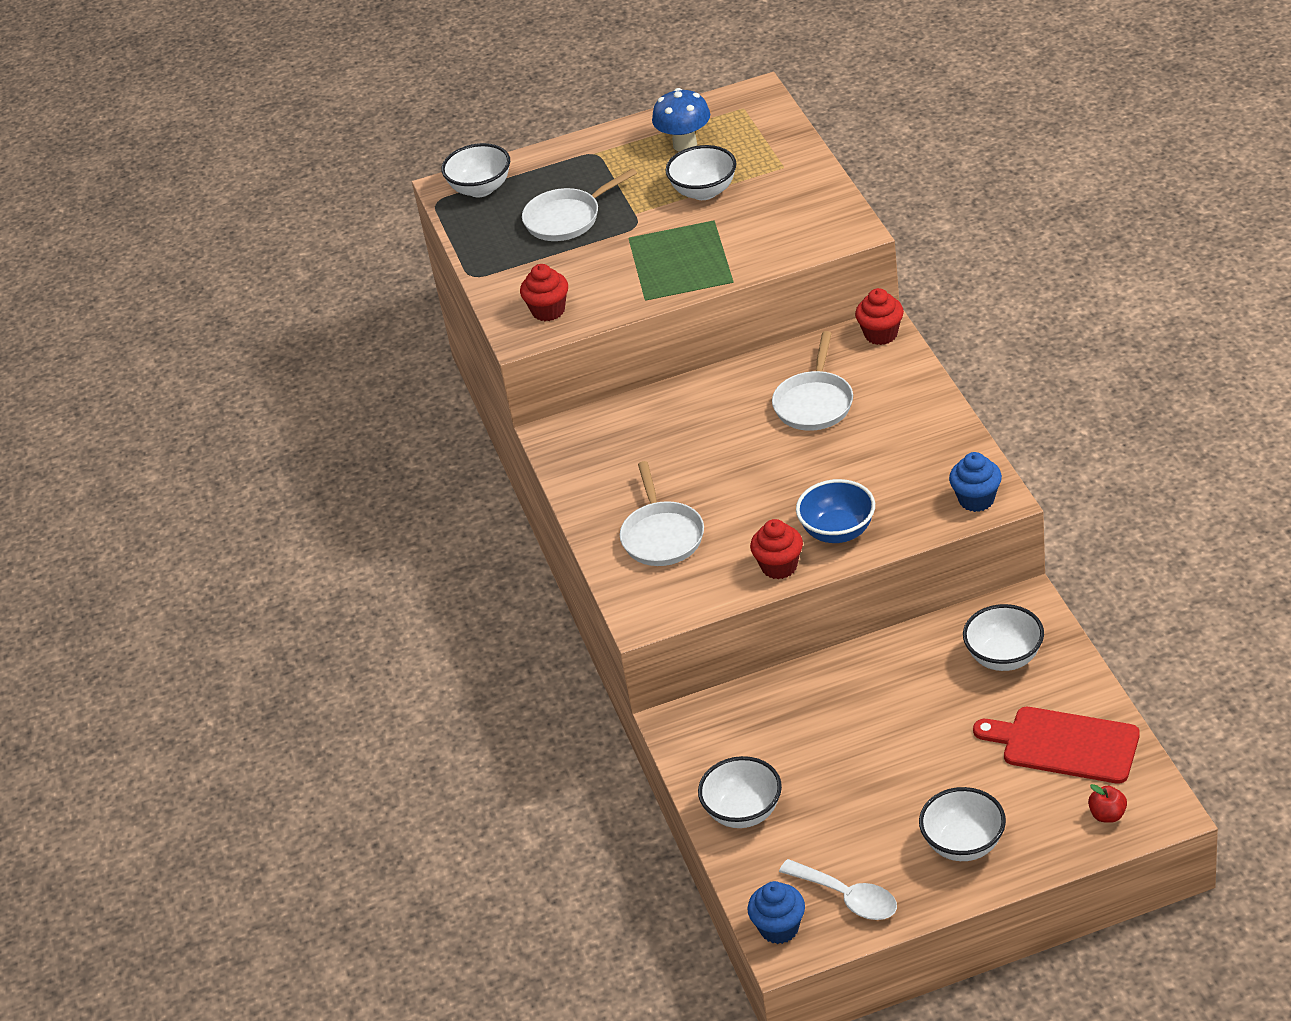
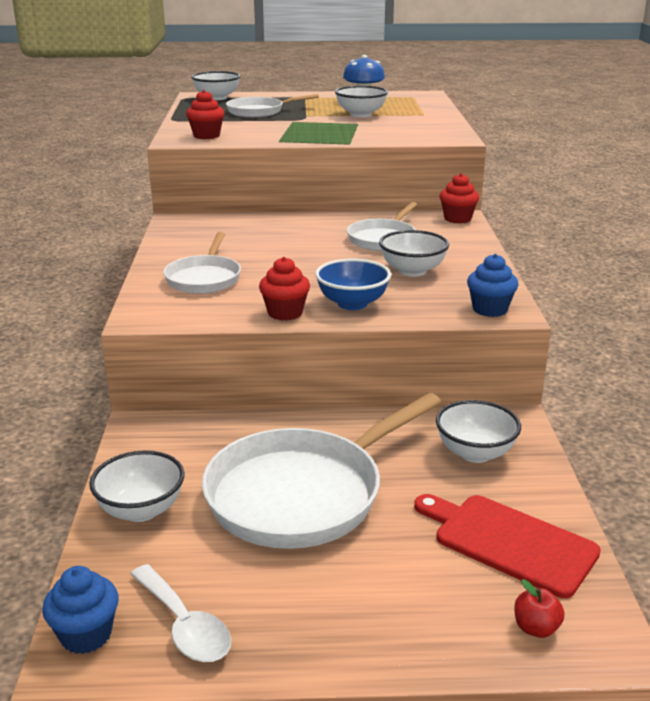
camera: 10 degrees right, 15 degrees down
white bowl [919,787,1006,861] -> white bowl moved to [379,230,449,277]
none -> white pan [202,393,441,549]

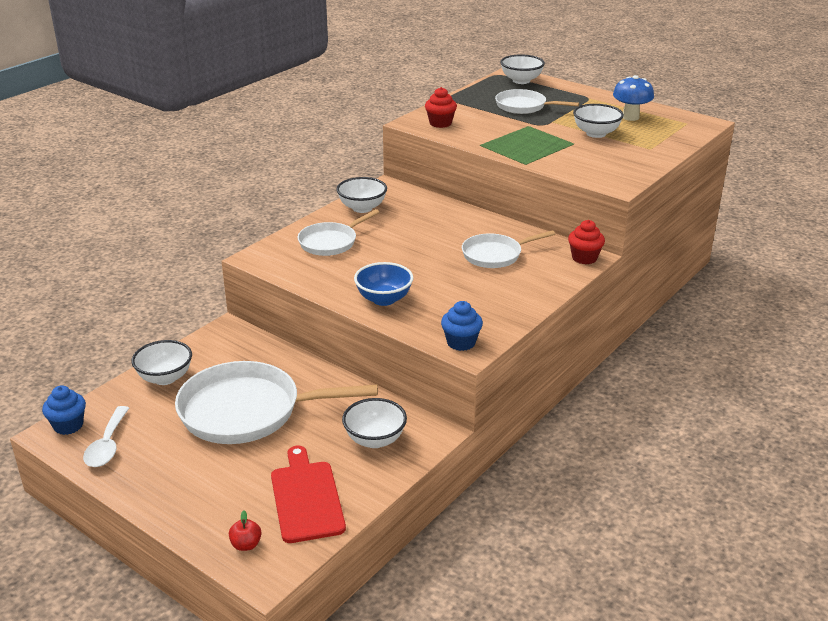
camera: 40 degrees right, 5 degrees up
red cupcake [259,257,310,321] -> none
white bowl [379,230,449,277] -> white bowl moved to [336,177,387,213]

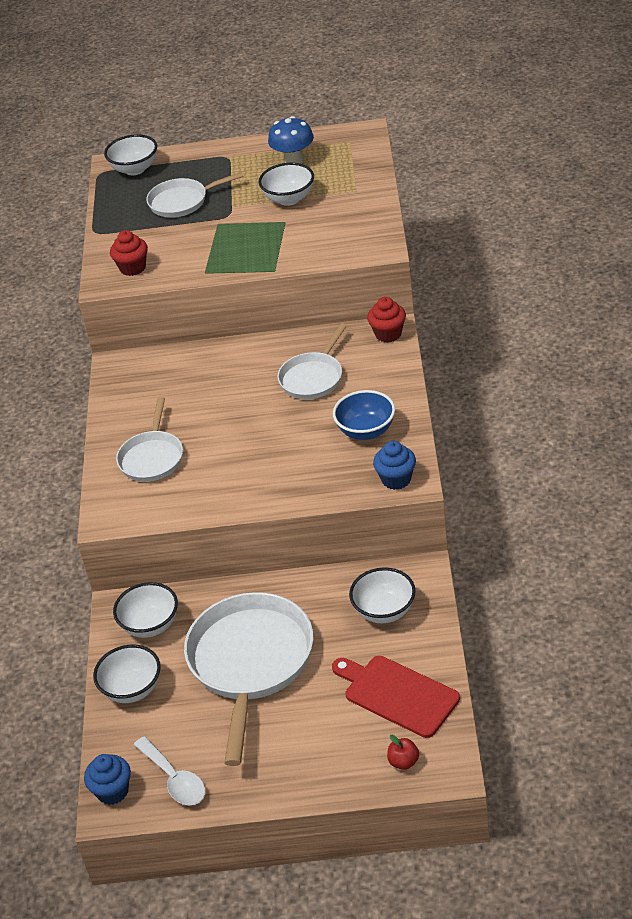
camera: 35 degrees left, 10 degrees up
white pan [175,361,378,444] -> white pan turned 135 degrees clockwise [184,592,313,766]
white bowl [336,177,387,213] -> white bowl moved to [113,582,178,638]
blue bowl [354,262,413,306] -> blue bowl moved to [333,390,395,440]

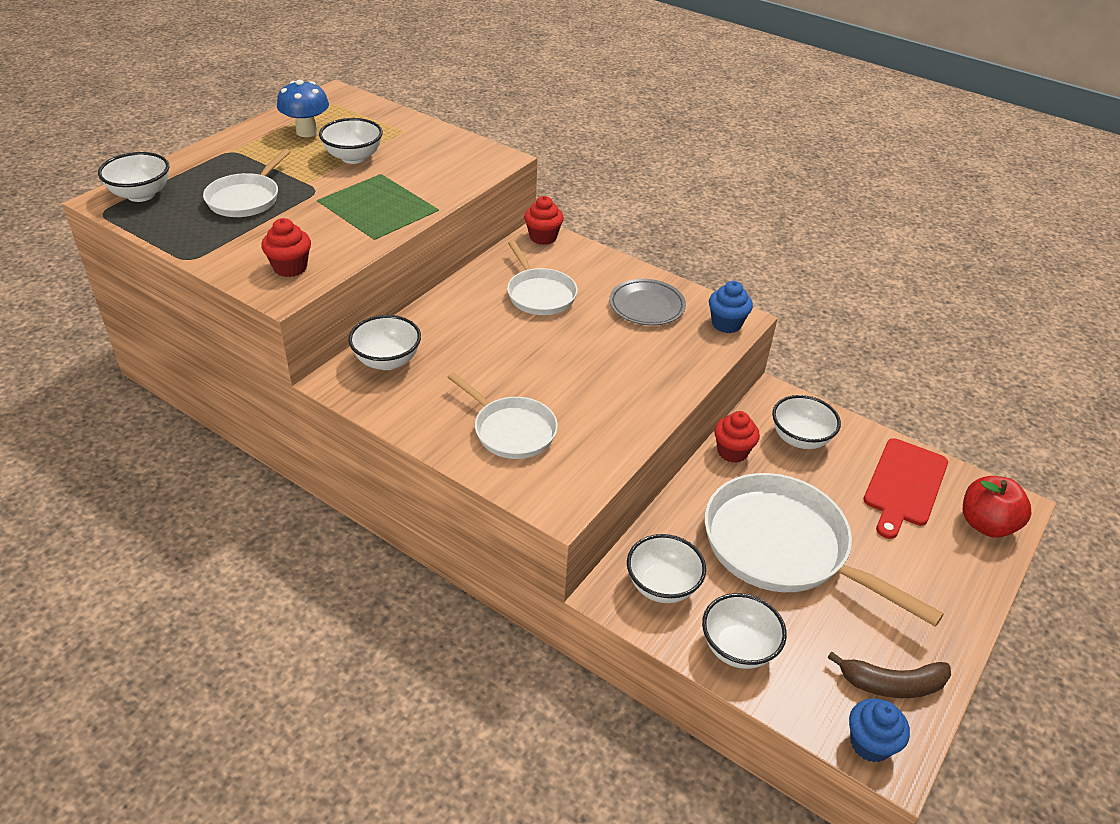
camera: 60 degrees left, 0 degrees up
white spoon [134,736,205,805] -> brown banana [828,652,951,698]
red cutting board [332,656,460,738] -> red cutting board turned 45 degrees counterclockwise [863,438,948,539]
blue bowl [333,390,395,440] -> grey plate [609,279,686,326]
red apple [387,735,419,770] -> red apple [963,476,1031,538], size x1.95
none -> white bowl [348,315,421,370]
none -> red cupcake [714,411,760,463]

